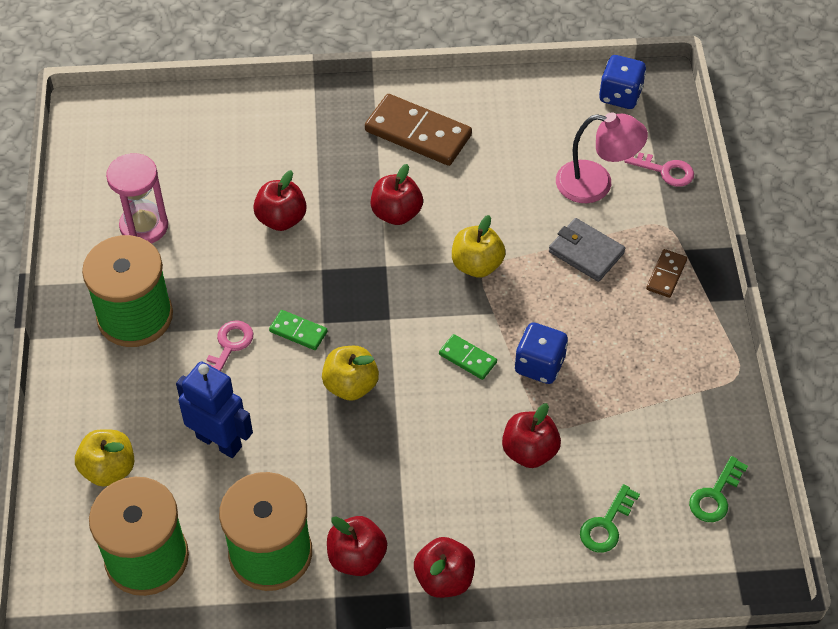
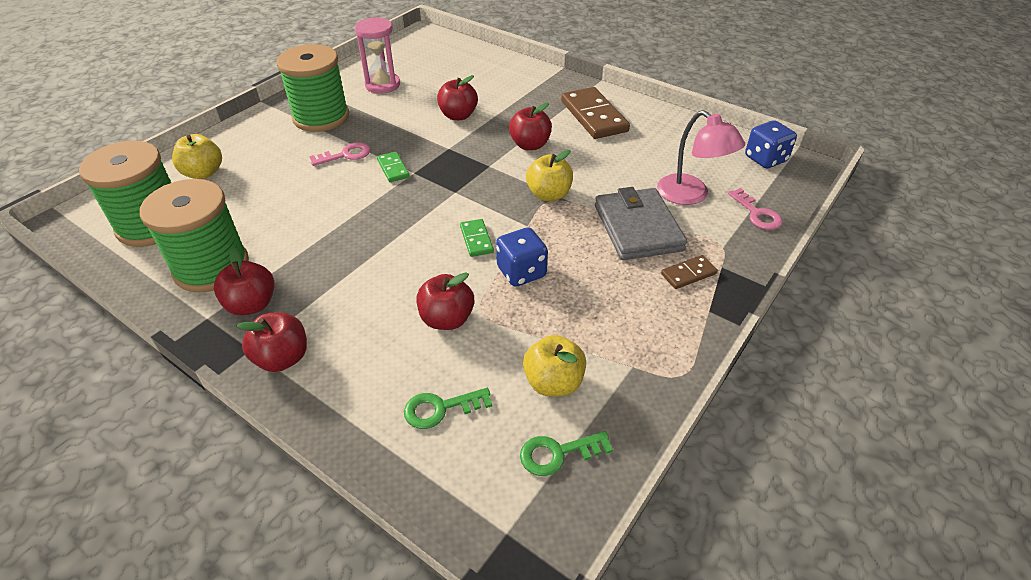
camera: 40 degrees right, 10 degrees down
blue robot [176,361,253,458] -> none
yellow apple [322,346,379,401] -> yellow apple moved to [523,335,586,396]
grey wallet [549,218,625,282] -> grey wallet [595,187,687,260], size x1.52

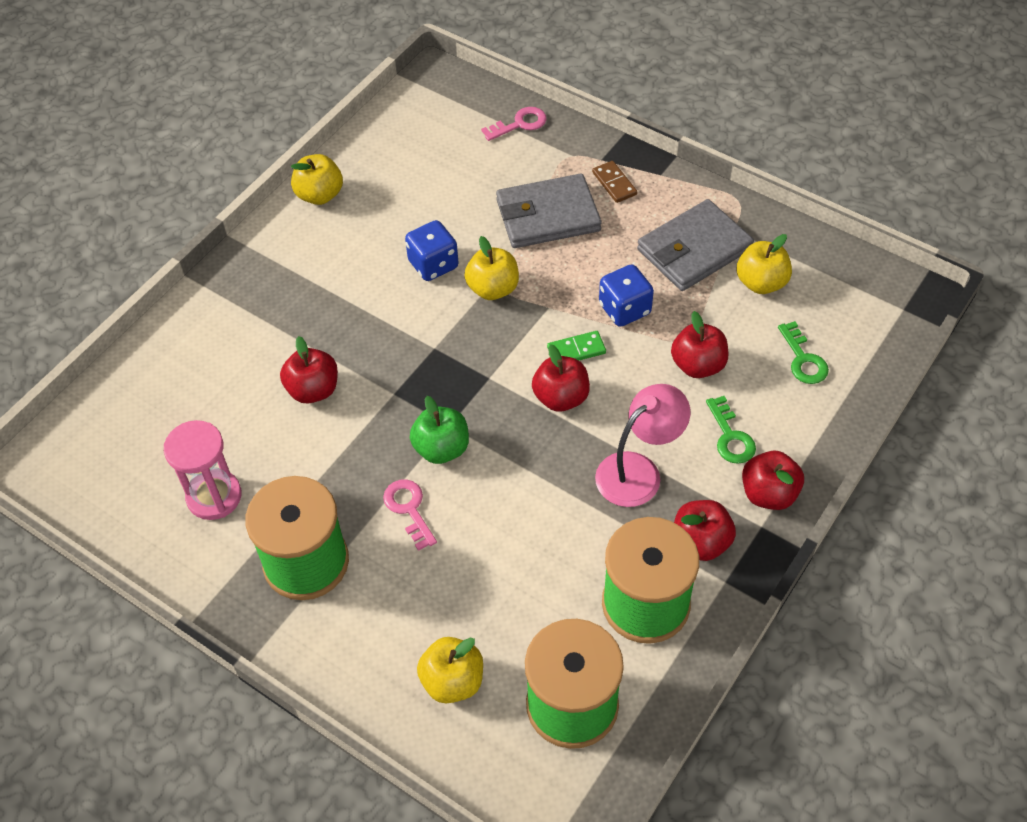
camera: 90 degrees left, 10 degrees up
green domino [377,152,410,182] -> green apple [410,396,469,464]
red apple [509,103,552,150] -> red apple moved to [532,344,590,412]
green key [520,431,613,476] -> green key moved to [706,396,756,464]
brown domino [561,87,630,139] -> none
pink lamp [657,110,745,205] -> pink lamp moved to [595,384,690,507]
blue dice [745,120,797,169] -> blue dice moved to [405,220,459,281]
none -> yellow apple [291,154,343,205]
none -> grey wallet [637,199,754,291]

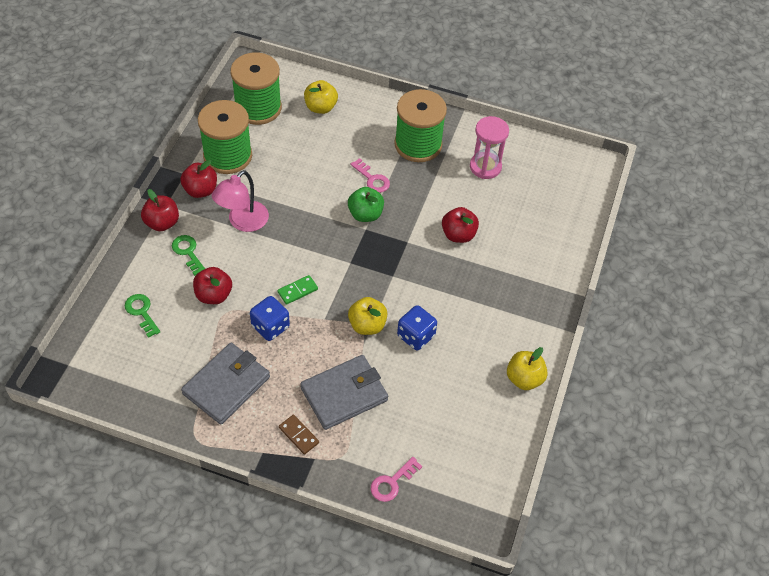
camera: 160 degrees right, 0 degrees up
red apple [532,344,590,412] -> none
yellow apple [737,234,792,294] -> none

